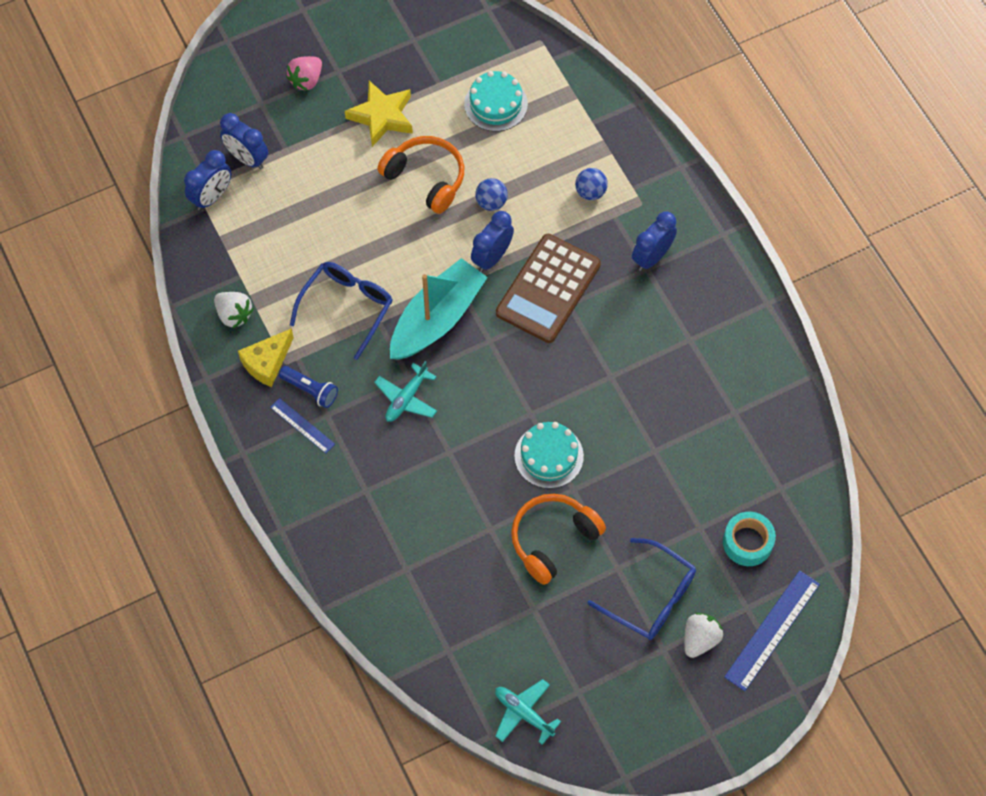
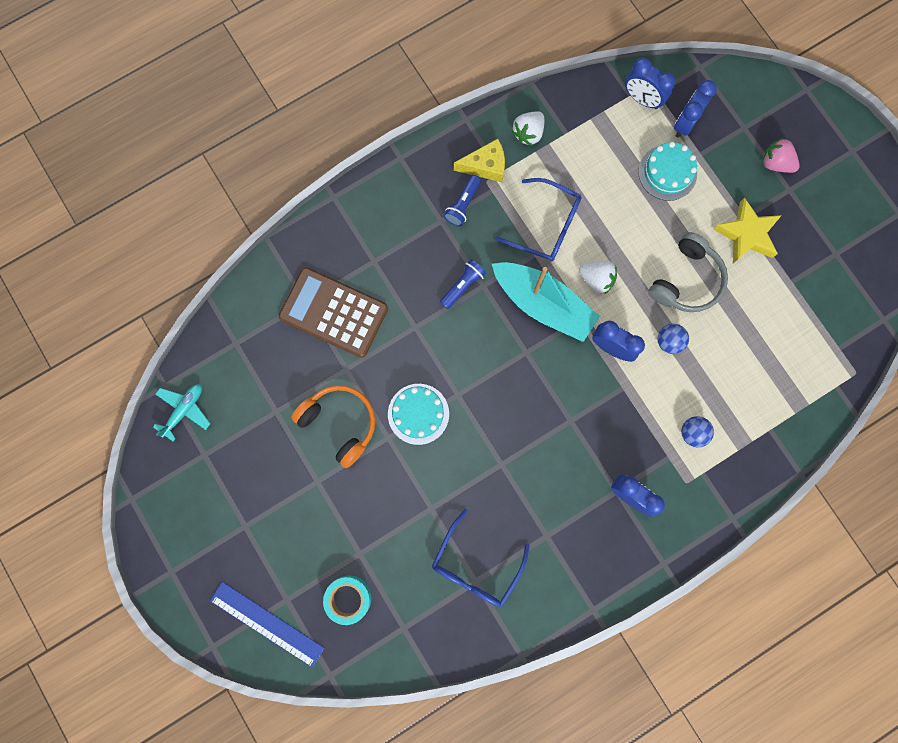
camera: 85 degrees right, 15 degrees up
yellow cheese [238,328,294,387] -> yellow cheese turned 135 degrees clockwise [454,139,505,182]
blue ruler [270,398,335,453] -> none
turquoise plane [374,361,437,422] -> blue flashlight [440,259,487,309]
orange headphones [377,136,464,214] -> grey headphones [648,232,728,312]
turquoise cake [464,71,528,131] -> turquoise cake moved to [638,142,697,201]
brown calculator [496,234,601,343] -> brown calculator moved to [279,267,388,358]
blue glasses [587,538,696,640] -> blue glasses moved to [432,509,530,607]
white strawberry [684,613,723,658] -> white strawberry moved to [579,261,617,294]

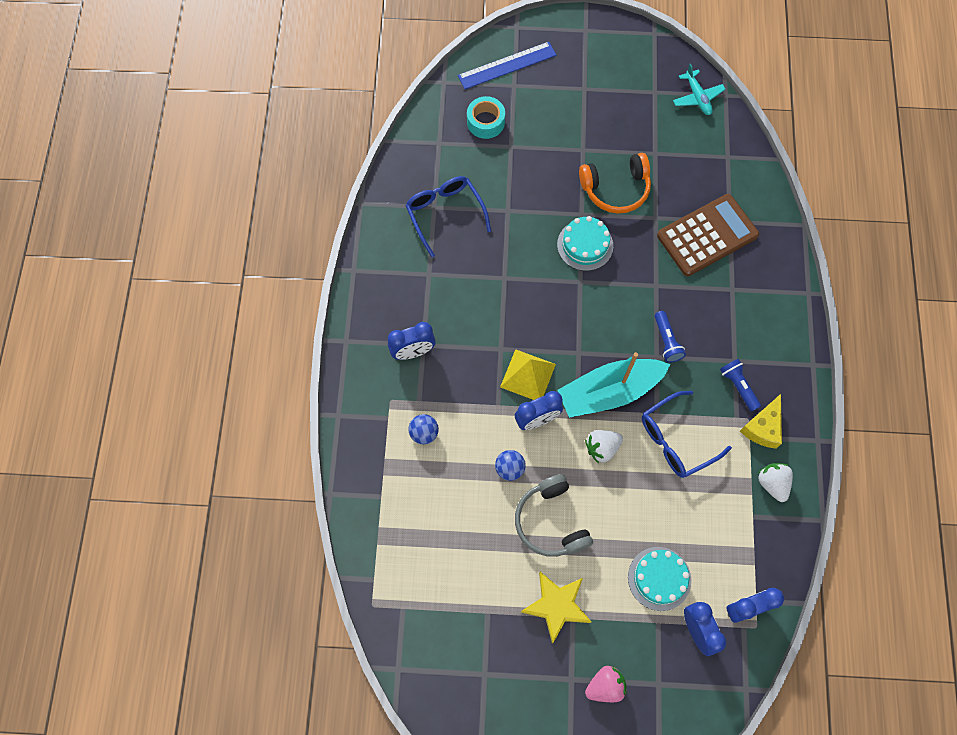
camera: 125 degrees right, 10 degrees down
none -> yellow pyramid [500,349,556,400]

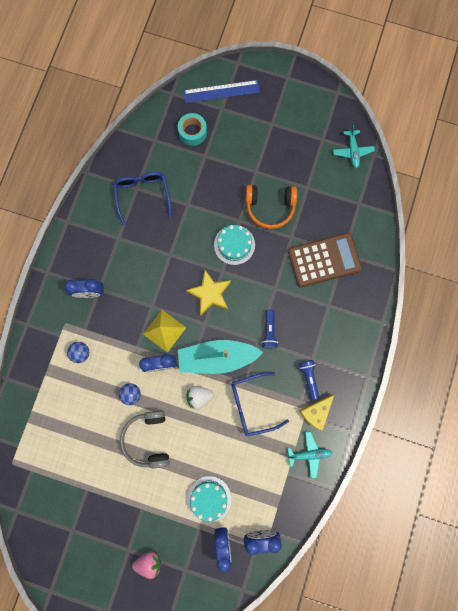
camera: 15 degrees right, 10 degrees up
yellow star [521,572,591,644] -> yellow star moved to [186,270,231,316]
white strawberry [758,463,793,502] -> turquoise plane [287,431,332,479]

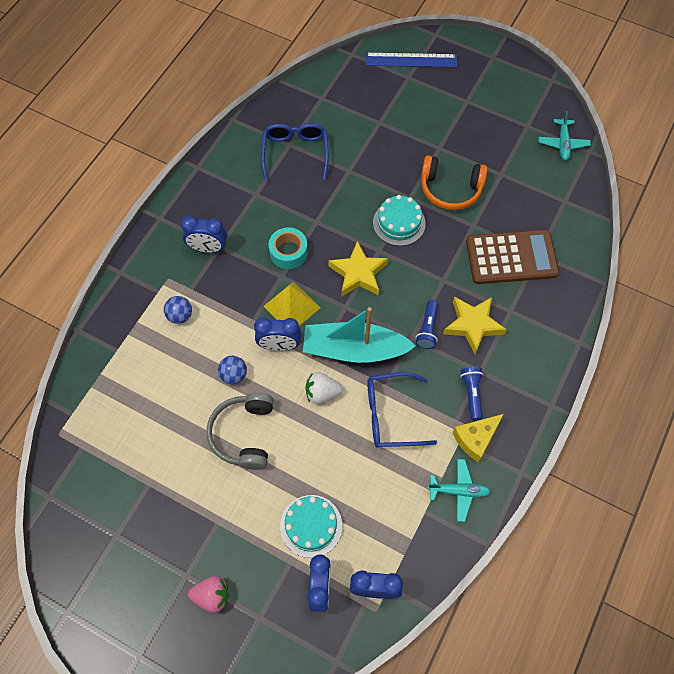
camera: 10 degrees right, 15 degrees down
turquoise tape [178,113,207,146] -> turquoise tape moved to [269,227,308,269]
none -> yellow star [443,297,507,354]

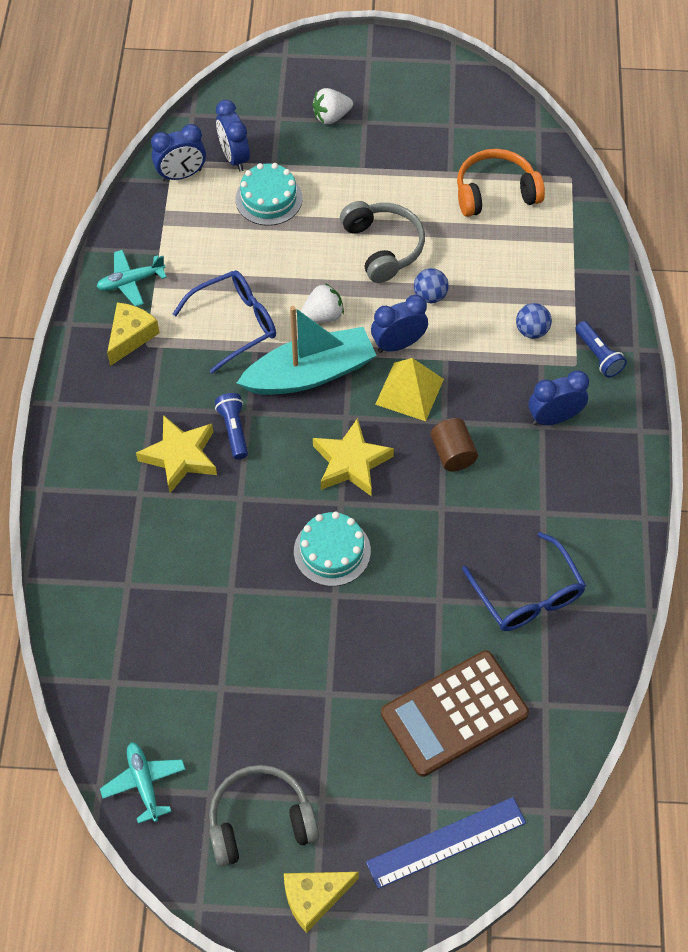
camera: 155 degrees right, 5 degrees down
pink strawberry [188,576,229,613] -> white strawberry [312,88,353,124]
turquoise tape [269,227,308,269] -> brown cylinder [431,418,478,471]
orange headphones [421,155,488,210] -> orange headphones moved to [457,149,545,217]
blue flashlight [460,367,483,420] -> blue flashlight moved to [575,321,627,377]
brown calculator [466,230,559,284] -> brown calculator moved to [381,650,529,777]
none -> grey headphones [209,765,319,867]
none -> yellow cheese [284,872,359,933]

